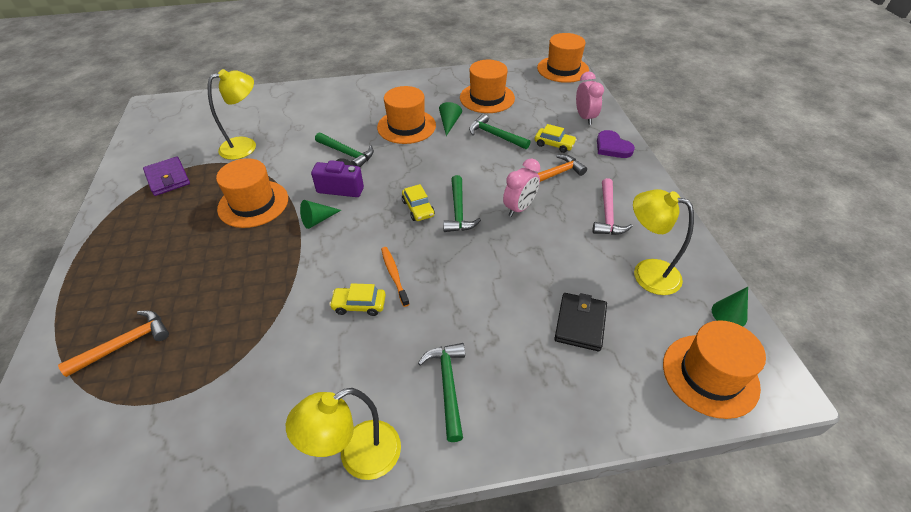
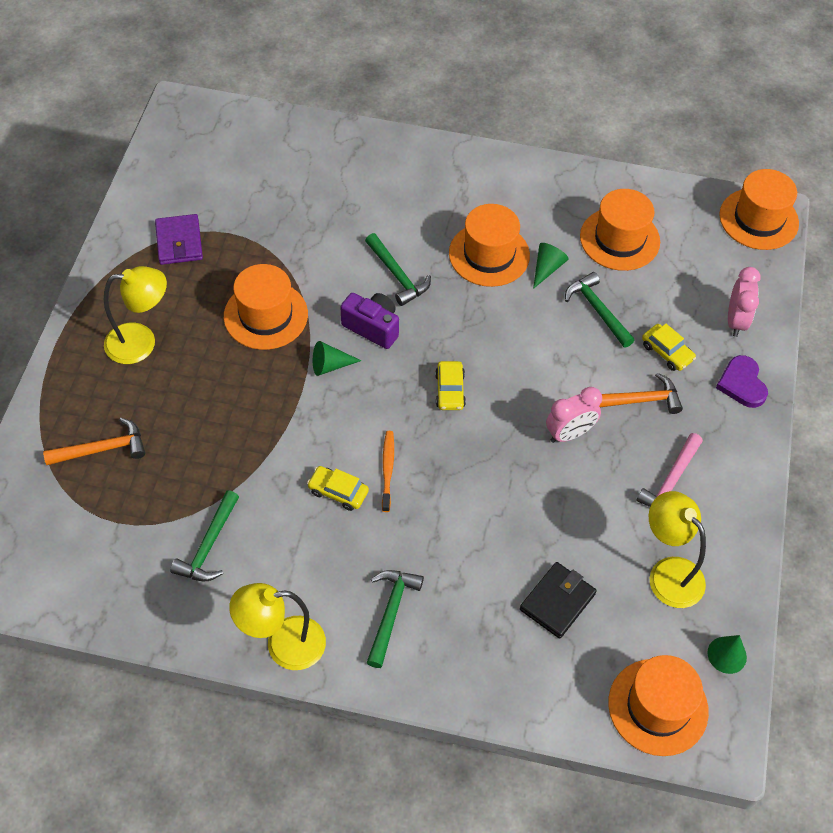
camera: 20 degrees right, 10 degrees up
yellow lamp [208,69,256,160] -> yellow lamp moved to [104,266,167,364]
green hammer [443,175,481,232] -> green hammer moved to [170,490,239,581]

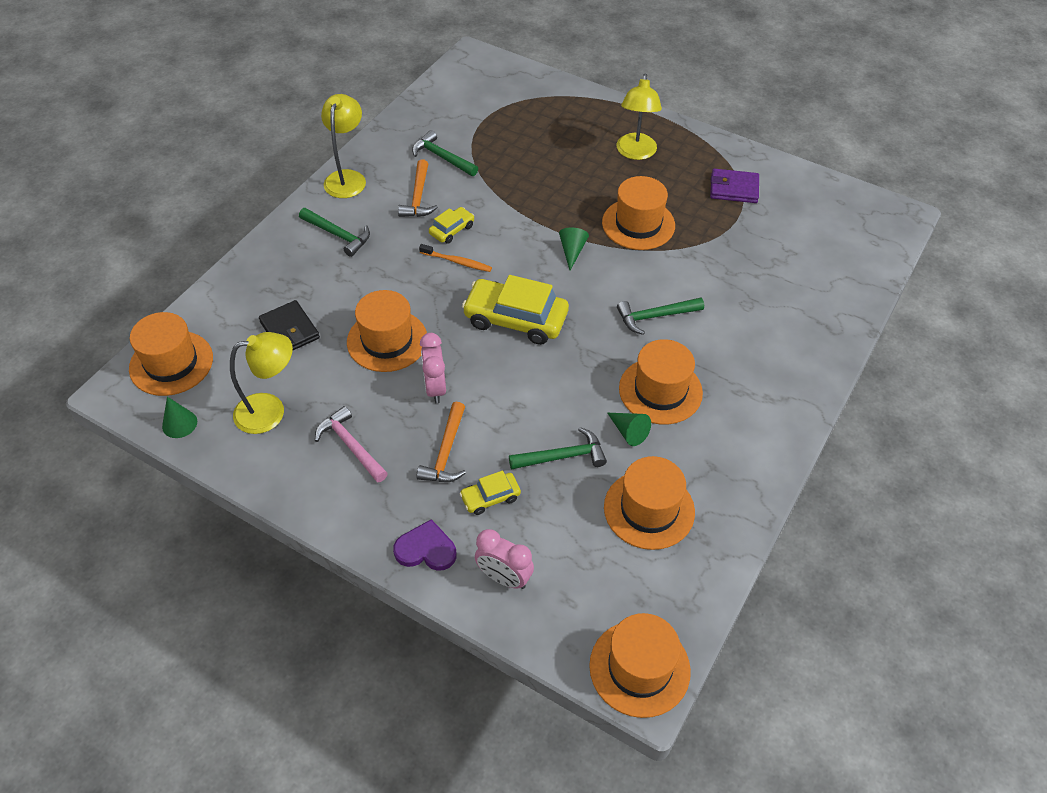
camera: 110 degrees right, 5 degrees down
orange hammer [43,418,145,465] -> orange hammer moved to [398,159,438,217]
purple camera [340,293,399,349] -> none
yellow car [435,361,466,410] -> yellow car [462,275,569,345], size x1.98
none -> orange hat [347,290,427,372]

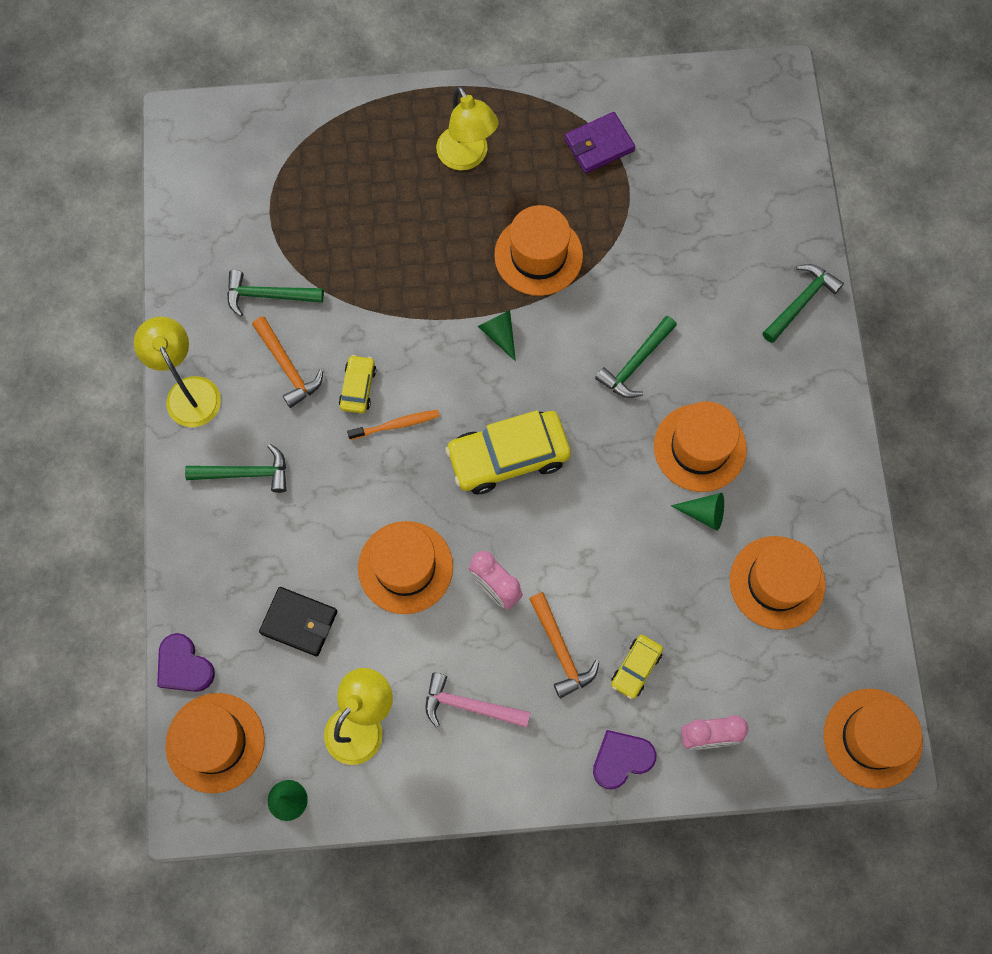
camera: 35 degrees left, 20 degrees up
green hammer [509,427,607,470] -> green hammer moved to [763,264,844,343]
none -> purple heart [157,633,215,692]

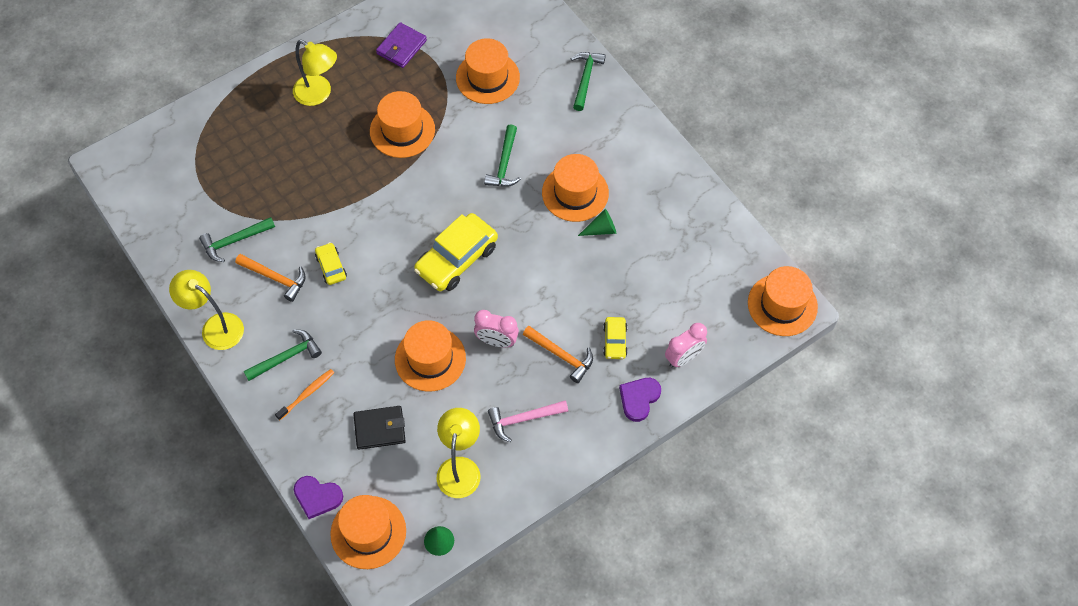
camera: 30 degrees left, 10 degrees down
orange toothbrush [347,410,440,440] -> orange toothbrush moved to [275,369,334,420]
green cone [478,310,516,362] -> none
orange hat [730,536,825,630] -> orange hat moved to [456,38,520,104]

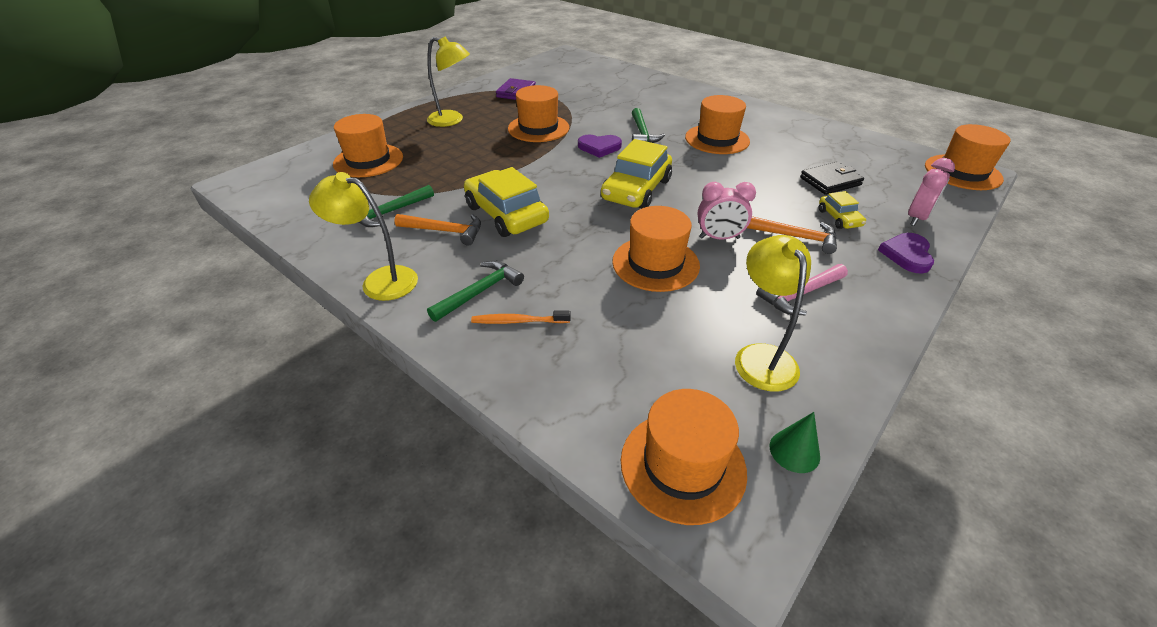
camera: 15 degrees left, 20 degrees down
orange toothbrush [275,369,334,420] -> orange toothbrush turned 120 degrees counterclockwise [471,310,571,324]
purple heart [294,476,343,519] -> purple heart moved to [578,135,622,158]
yellow car [315,242,347,285] -> yellow car [464,167,549,237], size x1.98
black wallet [353,406,406,450] -> black wallet moved to [800,162,864,195]
orange hat [456,38,520,104] -> orange hat moved to [333,114,403,177]
green hammer [571,52,606,111] -> none
green cone [578,209,616,236] -> none

